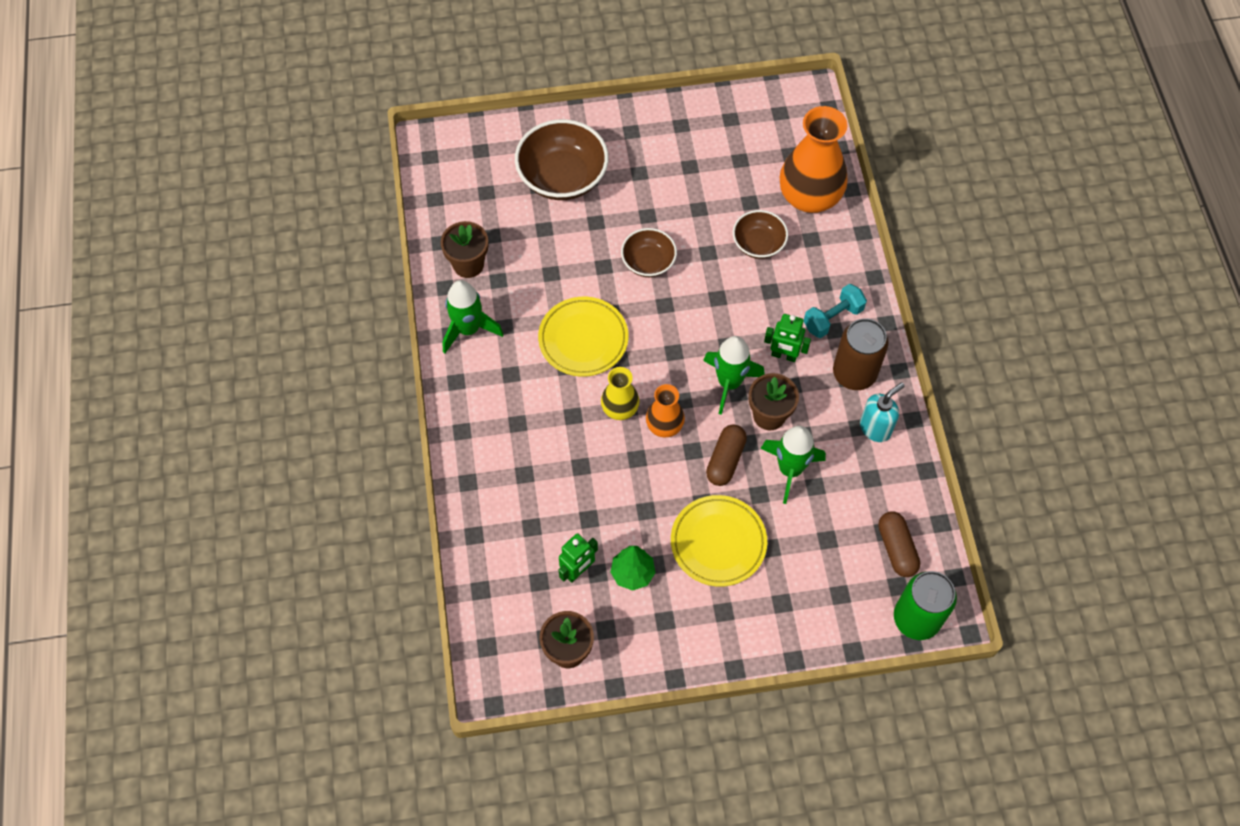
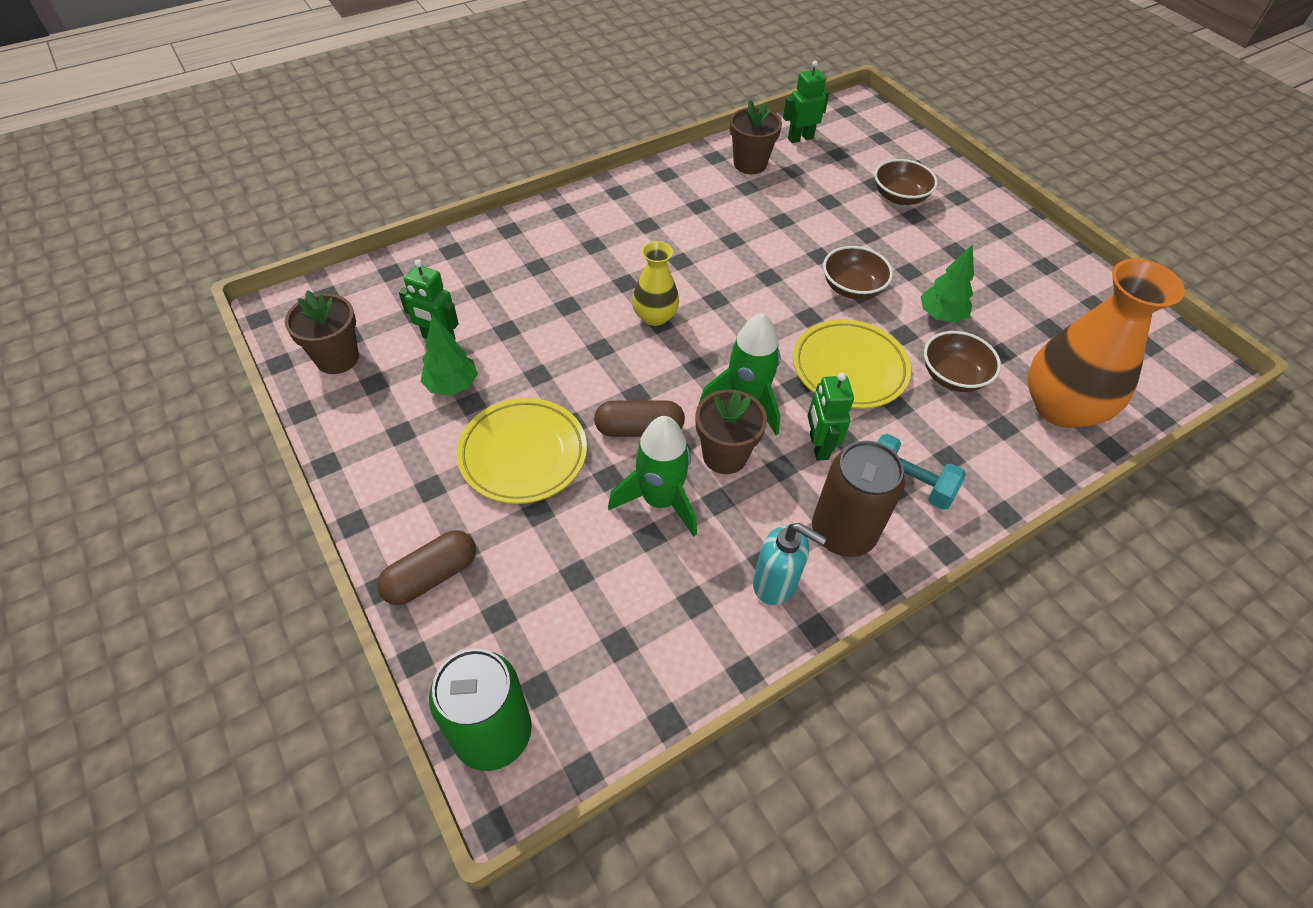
camera: 65 degrees right, 10 degrees down
green rocket [442,280,504,353] -> none
brown bowl [515,119,609,200] -> brown bowl [874,159,938,205], size x0.58
yellow plate [538,297,629,377] -> yellow plate moved to [793,319,911,409]
orange vase [646,384,685,437] -> none
brown capsule [878,512,920,577] -> brown capsule moved to [377,530,476,605]
none -> green robot [783,61,829,143]
none -> green tree [921,245,974,323]

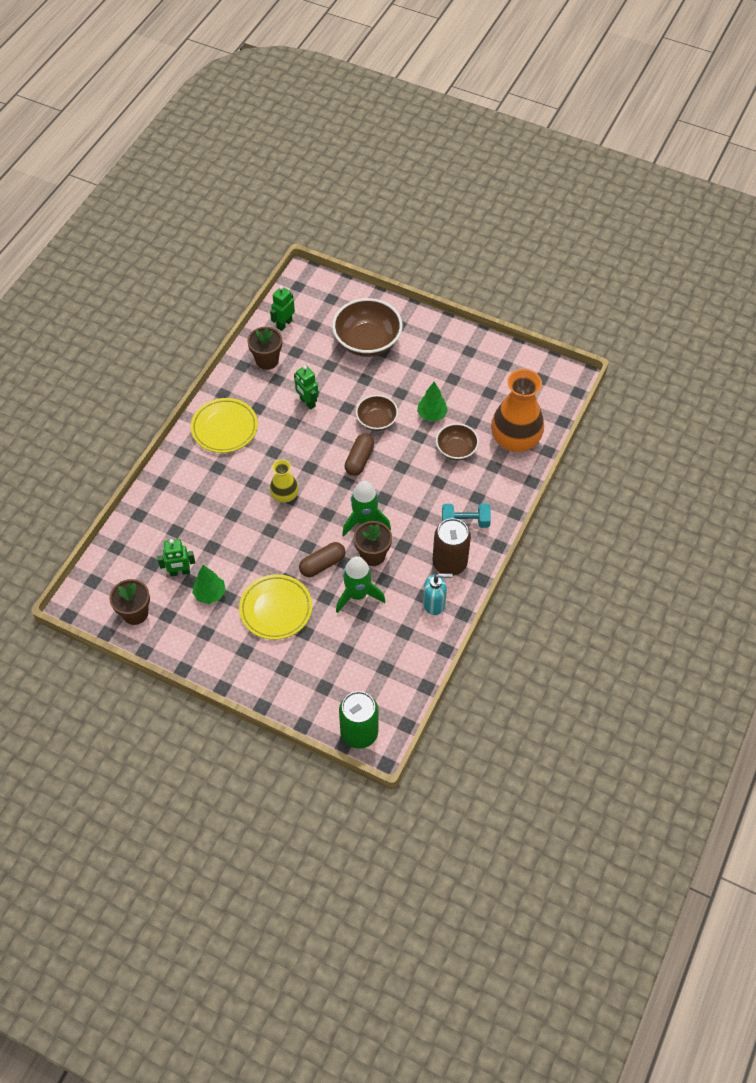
camera: 30 degrees left, 5 degrees up
brown capsule [377,530,476,605] -> brown capsule moved to [345,434,374,476]
yellow plate [793,319,911,409] -> yellow plate moved to [191,398,258,453]
green robot [808,372,854,461] -> green robot moved to [294,365,319,410]
brown bowl [874,159,938,205] -> brown bowl [332,298,403,357], size x1.71

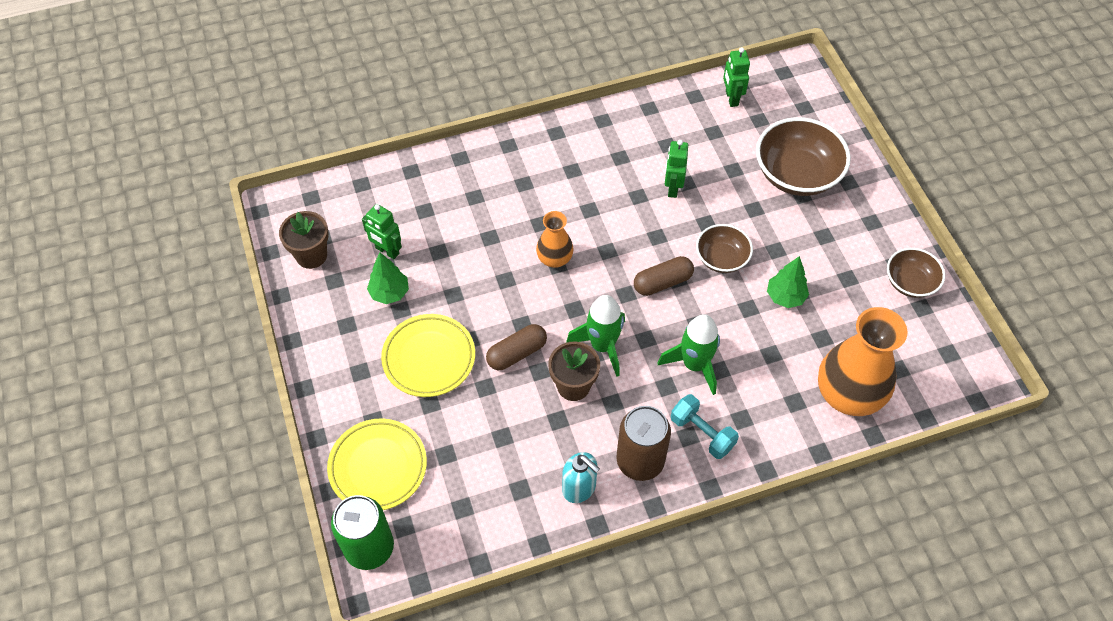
camera: 45 degrees right, 0 degrees up
yellow plate [191,398,258,453] -> yellow plate moved to [327,418,427,510]
brown flower pot [247,327,282,370] -> none
green robot [270,286,295,331] -> green robot turned 90 degrees counterclockwise [723,47,750,107]
yellow vase [270,459,299,503] -> orange vase [536,211,574,268]
brown capsule [299,542,346,577] -> brown capsule turned 45 degrees counterclockwise [486,324,547,370]
green rocket [336,556,386,613] -> green rocket moved to [658,314,720,395]
brown bowl [436,423,479,460] -> brown bowl moved to [887,248,945,298]

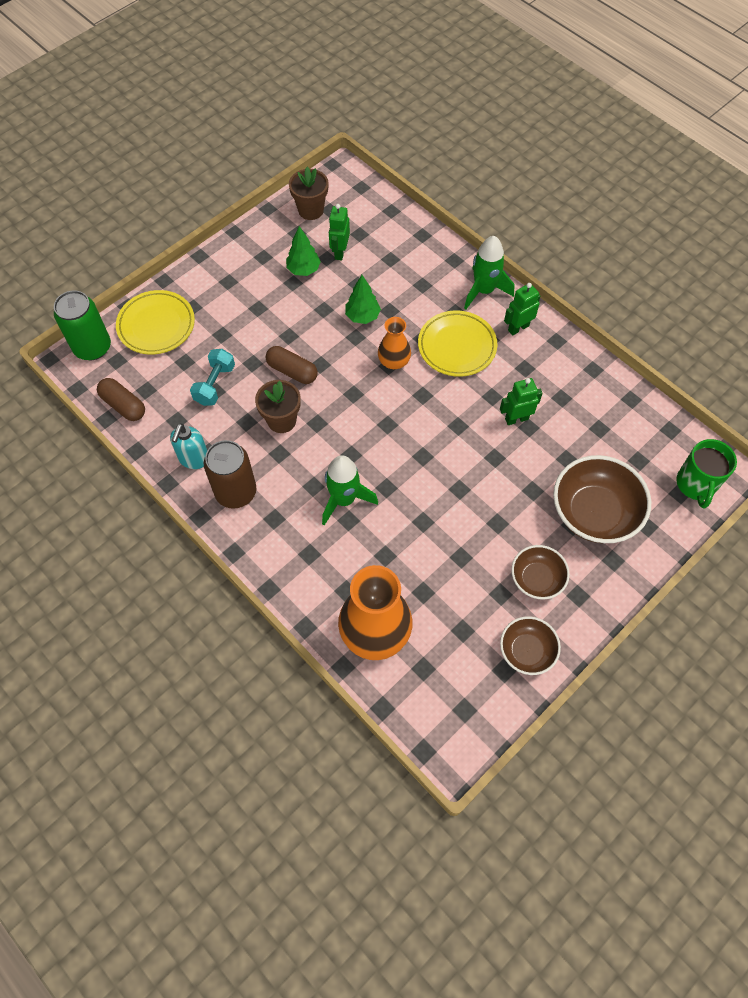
camera: 65 degrees right, 5 degrees up
yellow plate [381,314,475,397] -> yellow plate moved to [418,311,497,377]
green rocket [566,295,625,377] -> green rocket moved to [464,236,514,309]
brown capsule [634,256,694,296] -> brown capsule moved to [97,378,145,421]
turquoise dumbbell [671,394,739,459] -> turquoise dumbbell moved to [190,349,235,406]
brown bowl [696,224,753,273] -> brown bowl moved to [511,545,570,600]
green robot [723,47,750,107] -> green robot moved to [504,283,540,335]
green tree [767,256,809,308] -> green tree moved to [345,275,381,324]
none -> green mug [676,439,737,508]

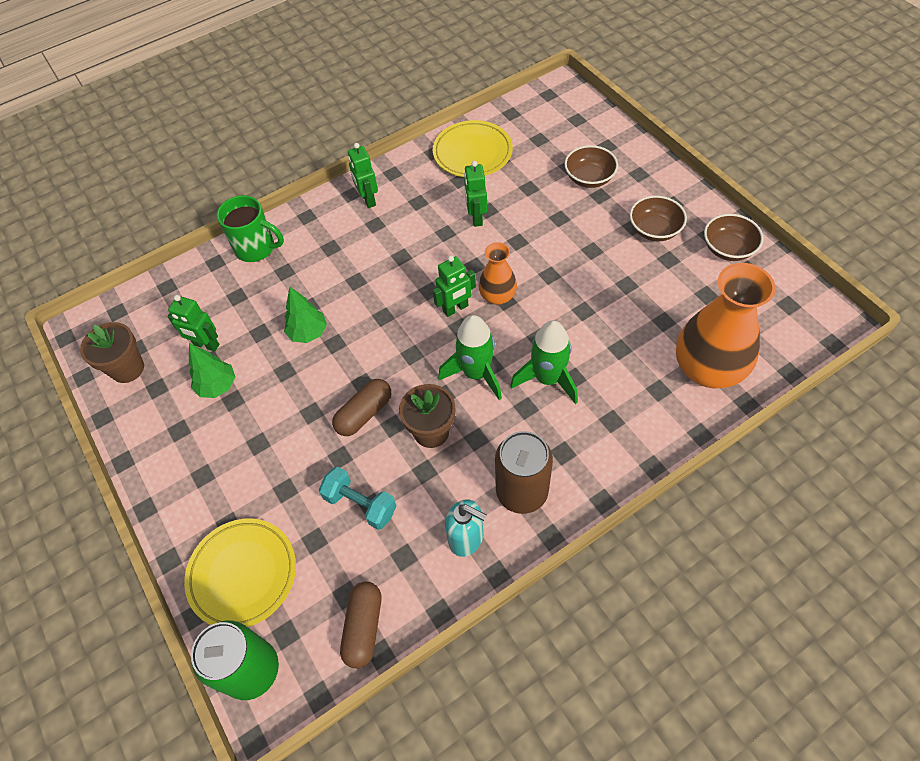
camera: 75 degrees left, 5 degrees down
brown capsule [97,378,145,421] -> brown capsule turned 45 degrees counterclockwise [340,581,381,668]
orange vase [378,317,411,369] -> orange vase moved to [479,242,517,305]
yellow plate [418,311,497,377] -> yellow plate moved to [433,120,513,177]
green rocket [464,236,514,309] -> green rocket moved to [438,315,502,400]
brown bowl [553,455,651,543] -> brown bowl [564,145,618,188], size x0.58
green mug [676,439,737,508] -> green mug moved to [217,195,284,262]
none -> green robot [433,255,476,317]

